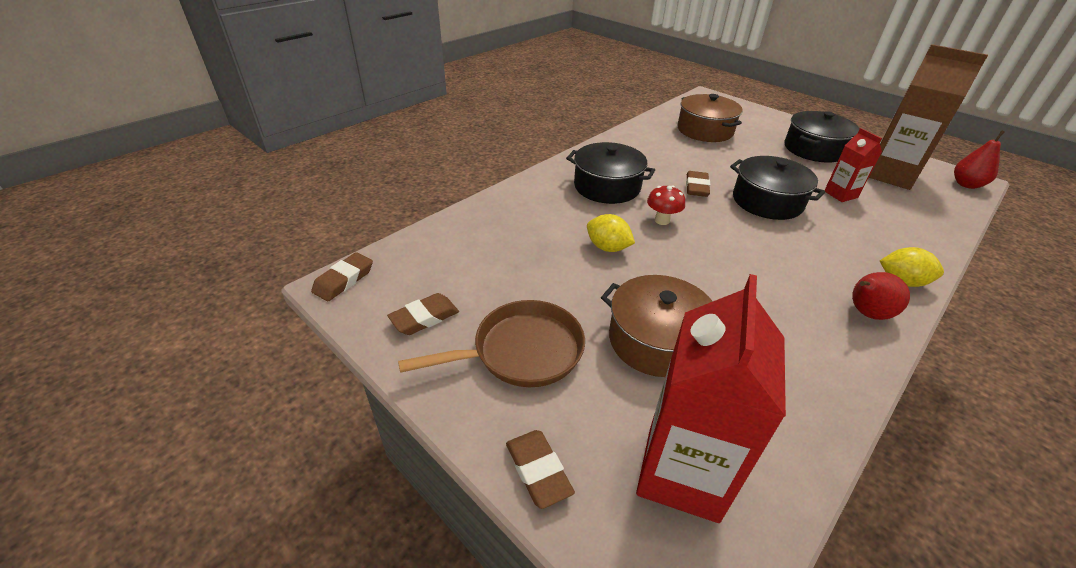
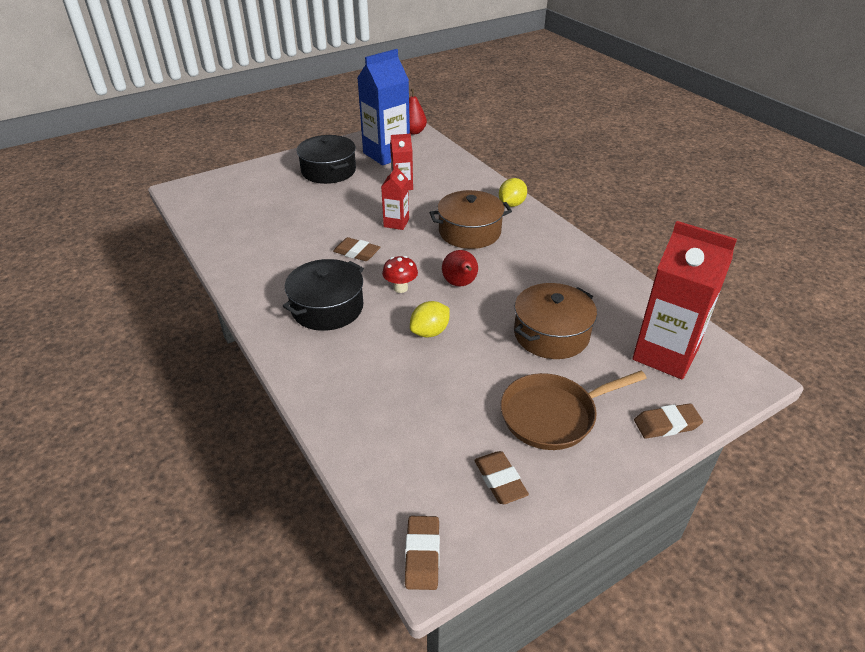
camera: 75 degrees left, 0 degrees up
brown eraser [311,252,373,301] -> brown eraser turned 45 degrees clockwise [405,516,440,590]
brown pan [398,300,585,387] -> brown pan turned 105 degrees counterclockwise [501,371,647,450]
brown pot [678,94,743,142] -> brown pot moved to [429,190,512,249]
black pot [730,156,825,220] -> red carton [381,164,409,230]
red pear [852,272,910,320] -> red pear moved to [442,250,478,287]
brown carton [869,44,988,190] -> blue carton [357,49,410,166]

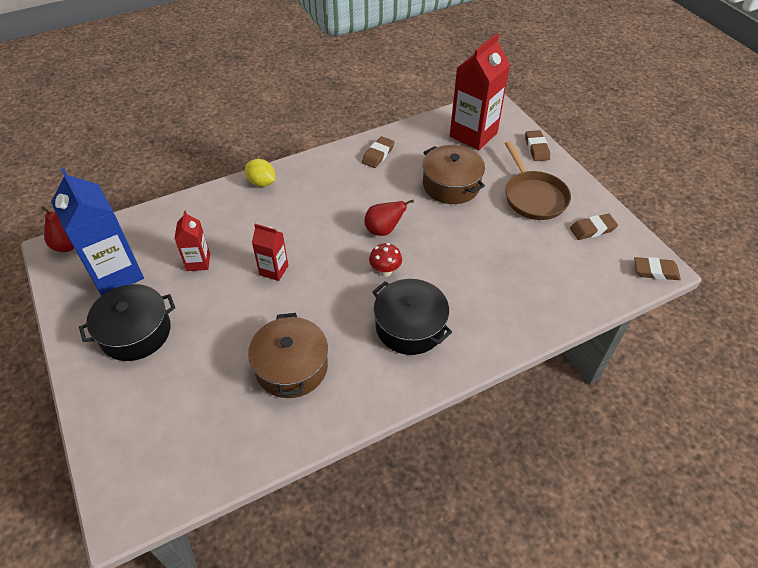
camera: 85 degrees left, 10 degrees up
brown eraser [333,237,380,261] -> brown eraser moved to [362,136,395,168]
yellow lemon [410,301,450,337] -> none
brown pot [429,190,512,249] -> brown pot moved to [248,313,328,398]

